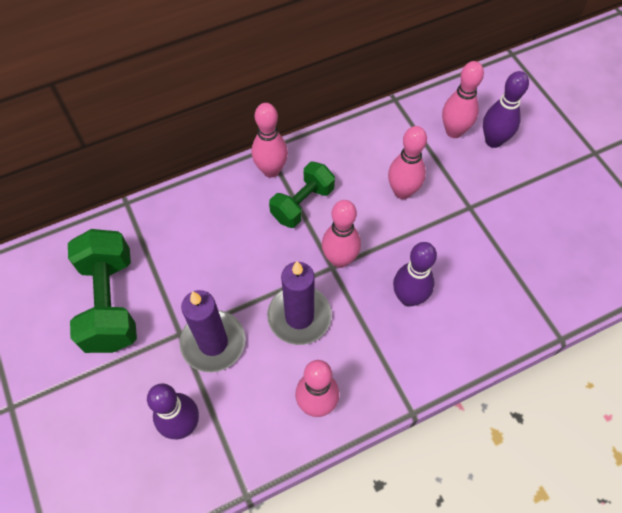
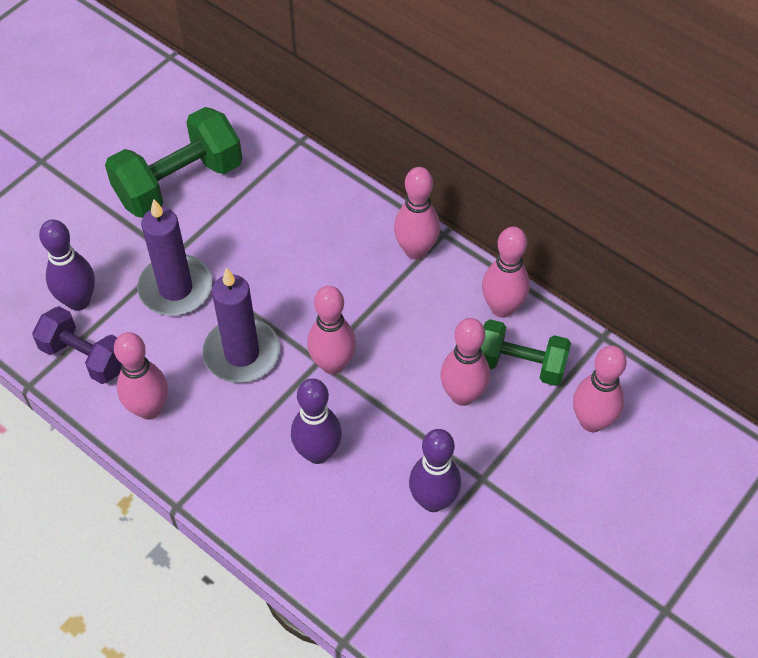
camera: 65 degrees right, 5 degrees down
green dumbbell [269,162,335,228] -> green dumbbell moved to [481,319,571,386]
purple bowling pin [483,71,529,148] -> purple bowling pin moved to [409,429,461,512]
none -> purple dumbbell [32,306,122,384]
none -> pink bowling pin [482,227,530,318]

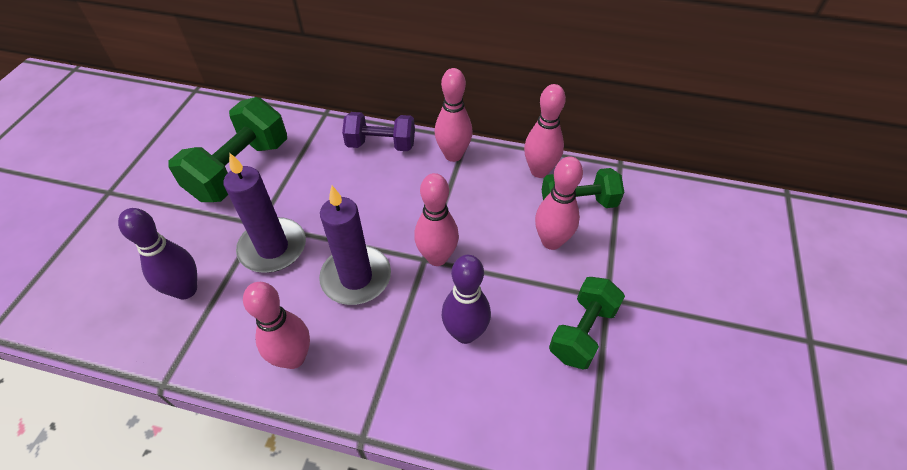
camera: 25 degrees left, 5 degrees down
purple dumbbell [32,306,122,384] -> purple dumbbell moved to [342,112,415,151]
purple bowling pin [409,429,461,512] -> green dumbbell [549,277,625,370]
pink bowling pin [573,346,627,432] -> none

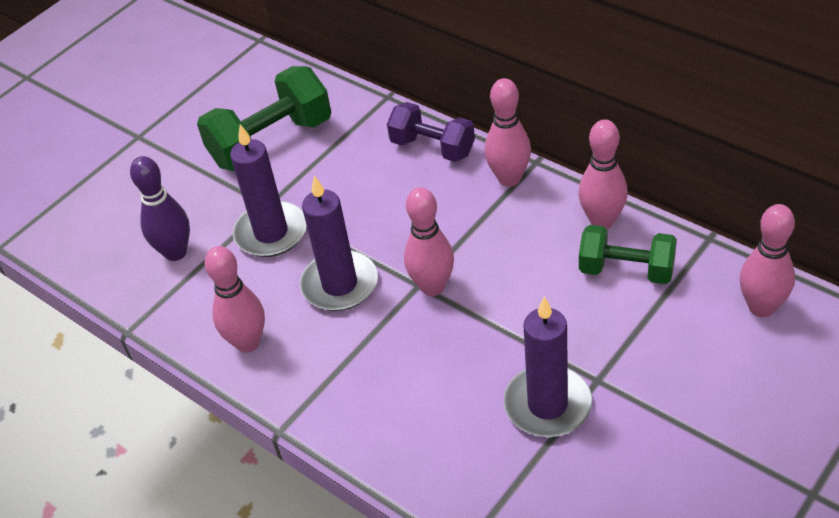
camera: 30 degrees right, 5 degrees down
purple bowling pin [442,255,491,344] -> none
pink bowling pin [535,156,583,250] -> pink bowling pin moved to [740,204,795,317]
green dumbbell [549,277,625,370] -> purple candle [503,296,592,437]

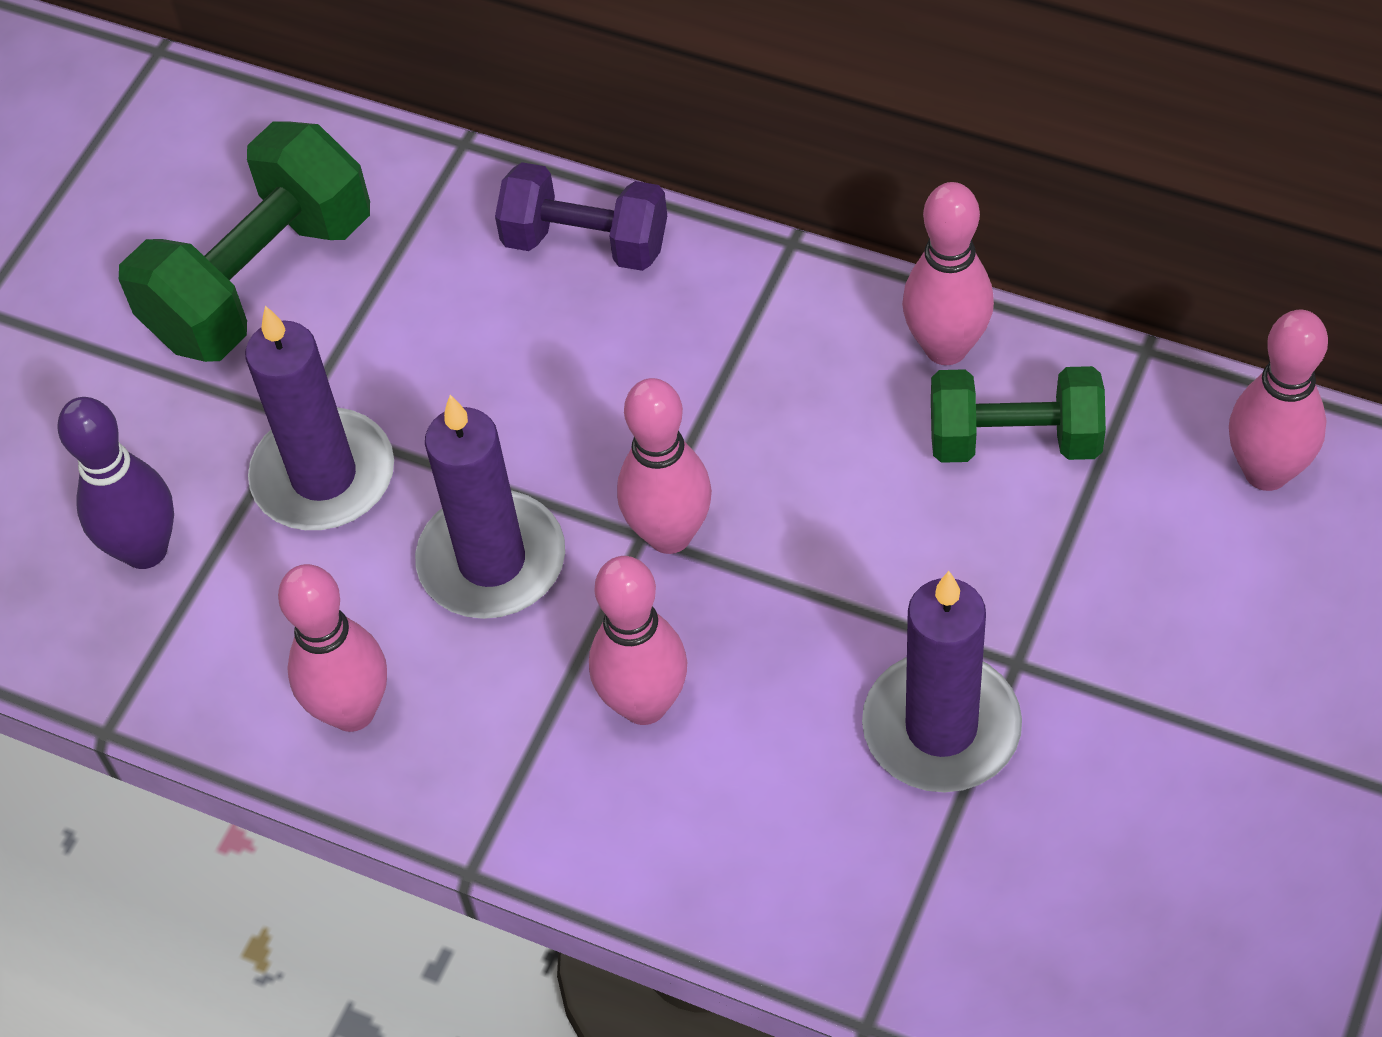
camera: 15 degrees left, 10 degrees up
pink bowling pin [485,78,531,187] -> pink bowling pin moved to [589,556,687,725]

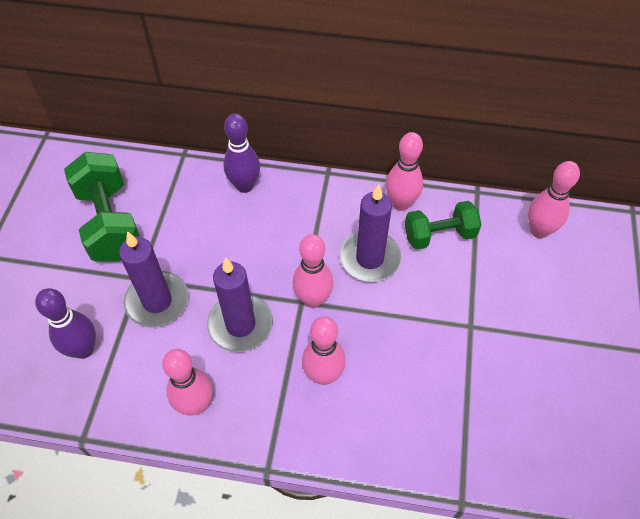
camera: 20 degrees left, 0 degrees up
green dumbbell [119,121,370,362] -> green dumbbell turned 45 degrees counterclockwise [64,152,140,261]
purple dumbbell [495,162,667,271] -> purple bowling pin [223,114,260,193]
purple candle [862,571,1022,792] -> purple candle moved to [339,184,401,282]

